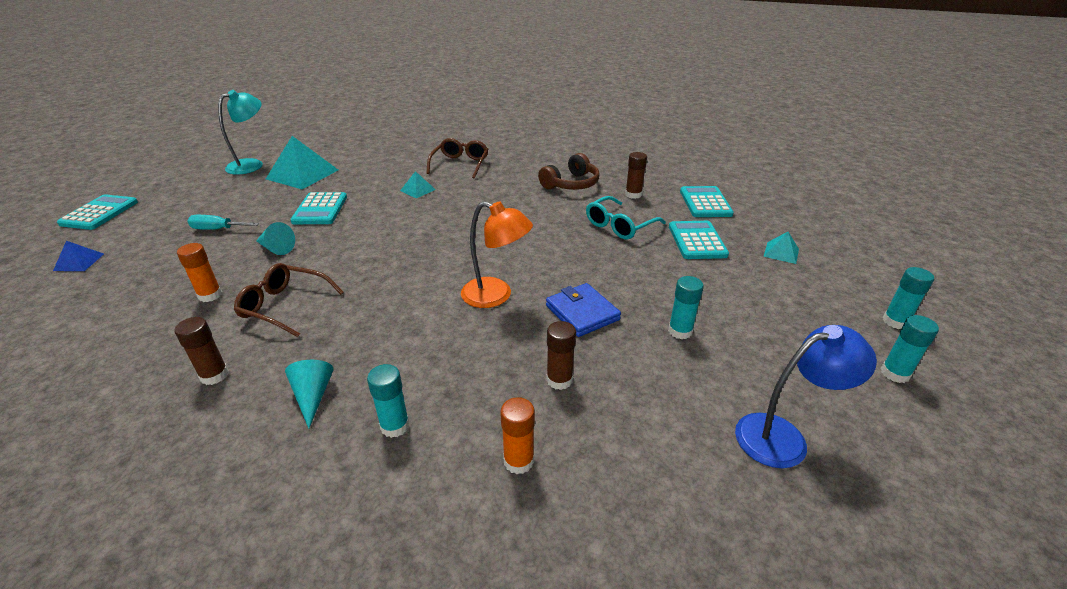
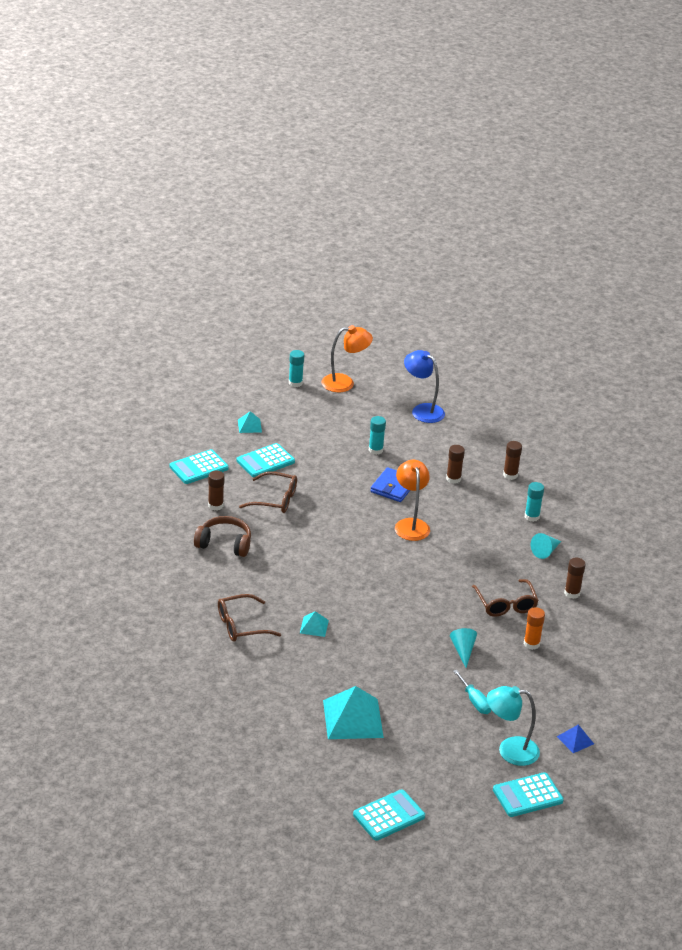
camera: 125 degrees left, 0 degrees up
turquoise lamp [218,90,263,175] -> turquoise lamp moved to [487,686,540,766]
turquoise calculator [290,192,347,224] -> turquoise calculator moved to [353,789,425,841]
orange glue stick [500,397,535,474] -> brown glue stick [503,441,522,480]
turquoise glasses [586,196,666,239] -> brown glasses [239,471,297,513]
turquoise glue stick [881,315,939,383] -> orange lamp [322,325,373,392]

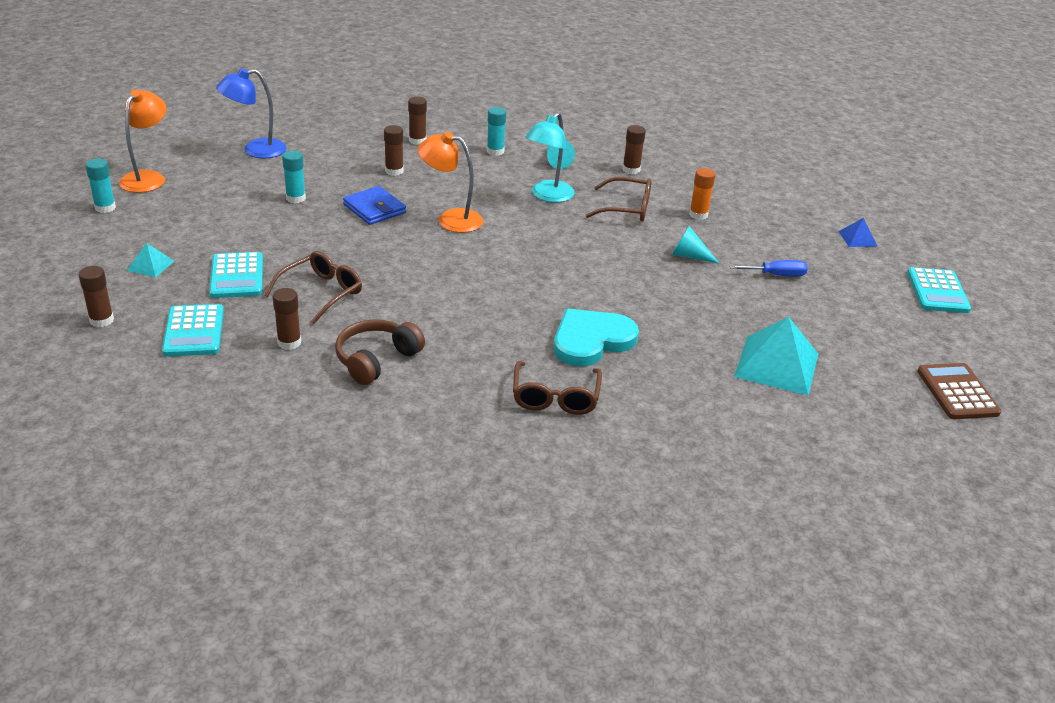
camera: 65 degrees left, 0 degrees up
turquoise pyramid [300,611,329,637] -> turquoise heart [554,309,639,366]
turquoise calculator [353,789,425,841] -> brown calculator [917,363,1001,419]
turquoise screwdriver [453,670,491,714] -> blue screwdriver [730,260,808,277]
turquoise lamp [487,686,540,766] -> turquoise lamp moved to [525,112,575,203]
none -> brown glue stick [79,266,114,327]

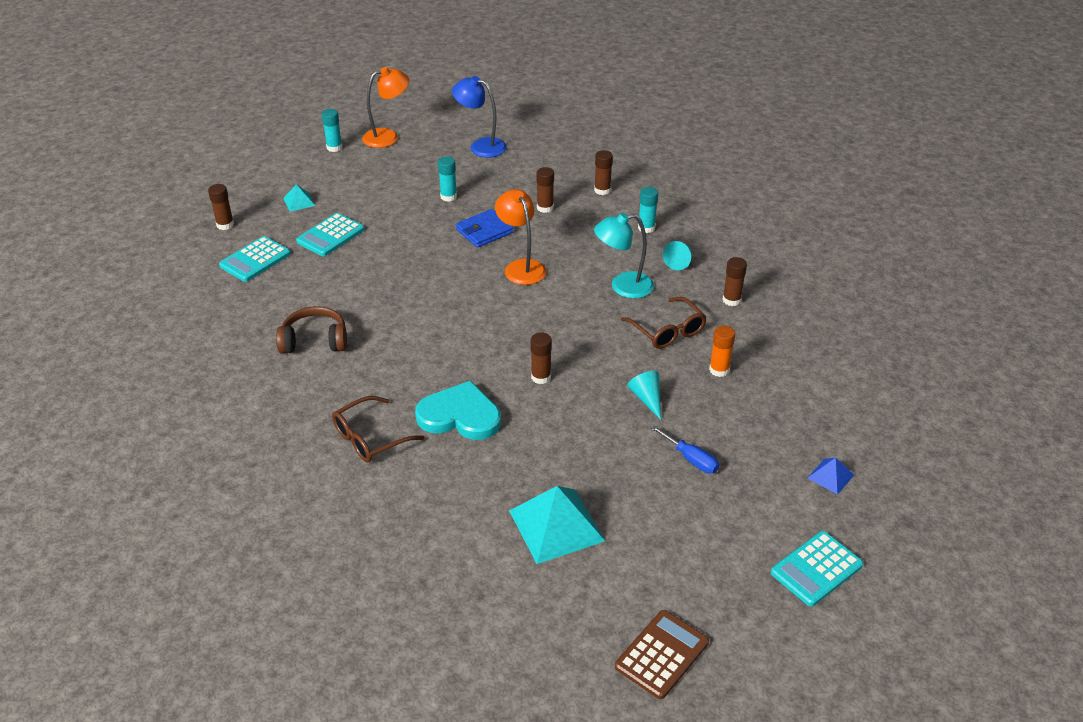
camera: 50 degrees right, 5 degrees up
brown glasses [264,251,362,324] -> none
brown glue stick [272,288,301,350] -> brown glue stick moved to [530,332,552,384]
blue wallet [343,186,406,225] -> blue wallet turned 45 degrees clockwise [456,209,514,248]

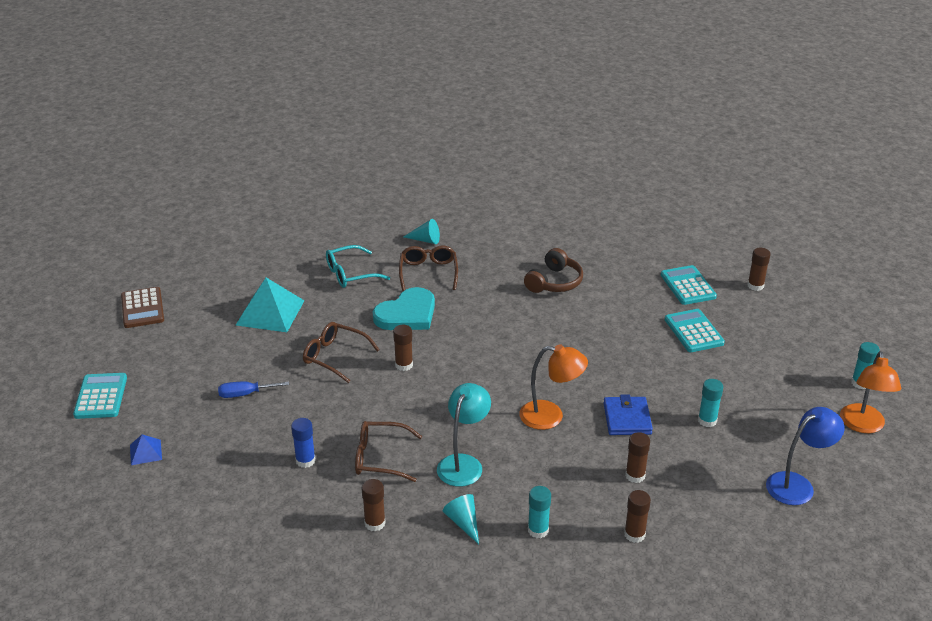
camera: 125 degrees right, 5 degrees down
turquoise pyramid [283,184,315,212] -> none
turquoise cone [627,371,661,420] -> turquoise cone moved to [403,219,440,244]
orange glue stick [709,325,735,377] -> blue glue stick [291,418,316,468]
none -> brown glasses [303,322,380,383]
none -> turquoise glasses [326,245,390,288]

